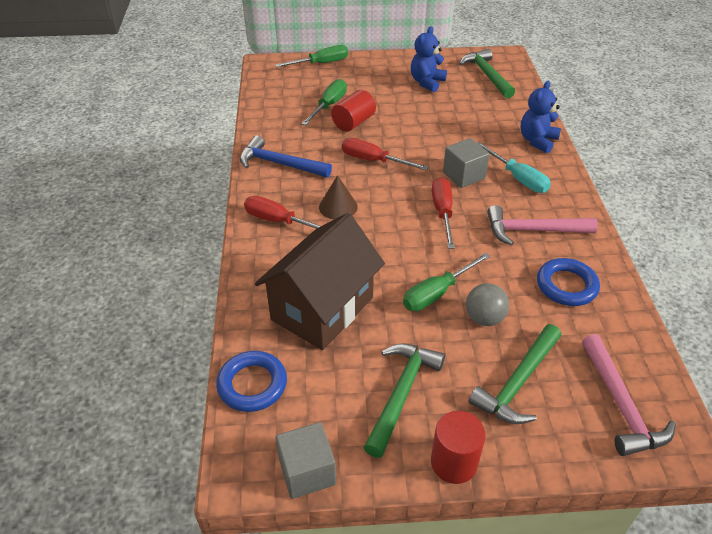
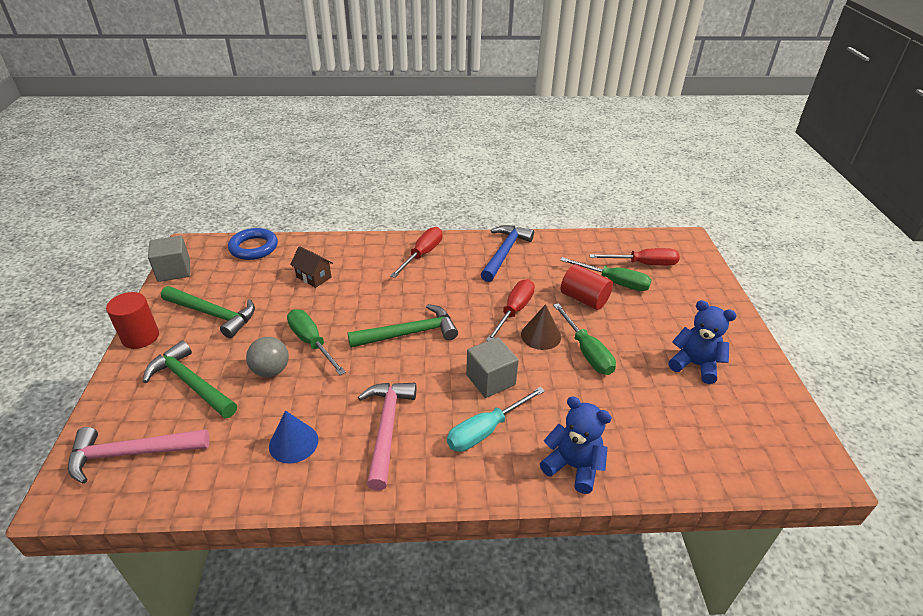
camera: 90 degrees right, 5 degrees down
brown house [255,213,385,350] -> brown house [290,246,333,288], size x0.41
green screwdriver [275,45,348,67] -> green screwdriver moved to [553,303,616,375]
brown cone [319,175,358,219] -> brown cone moved to [521,304,561,350]
red screwdriver [432,177,455,249] -> red screwdriver moved to [589,248,680,266]
green hammer [459,49,515,98] -> green hammer moved to [347,304,458,348]
blue ring [537,258,600,306] -> blue cone [269,411,318,464]

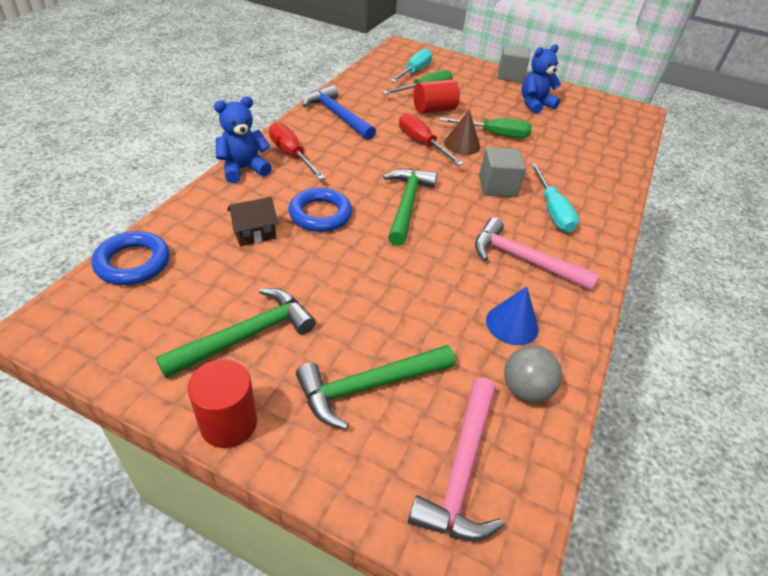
camera: 65 degrees left, 5 degrees up
grey cube [148,236,190,282] -> grey cube moved to [498,44,530,83]
grey ball [246,337,289,377] -> grey ball moved to [504,346,562,403]
green screwdriver [287,309,346,375] -> none
blue teddy bear [540,397,612,494] -> blue teddy bear moved to [214,96,272,183]
red screwdriver [589,248,680,266] -> turquoise screwdriver [390,49,432,82]
none -> blue ring [289,188,352,232]

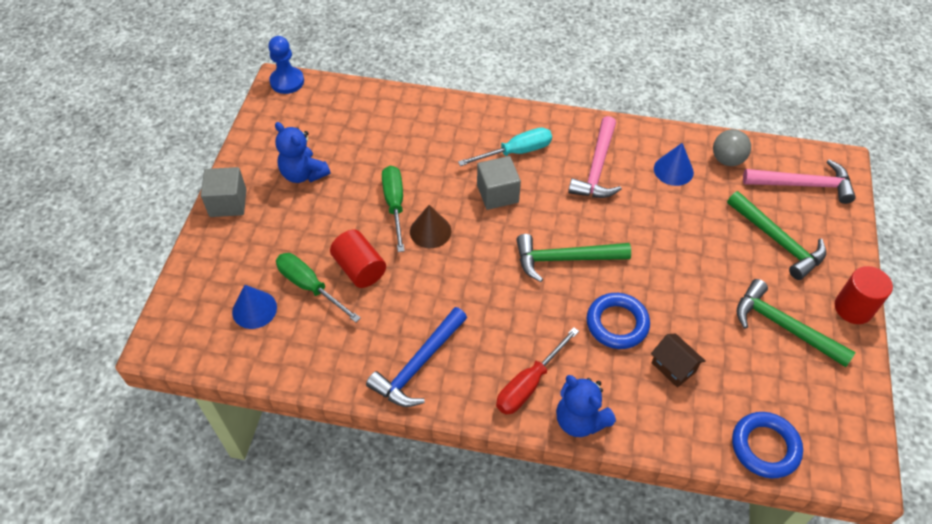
camera: 100 degrees left, 10 degrees up
turquoise screwdriver [390,49,432,82] -> blue cone [232,285,277,329]
red screwdriver [399,113,464,166] -> none
none -> blue pawn [268,36,304,94]

